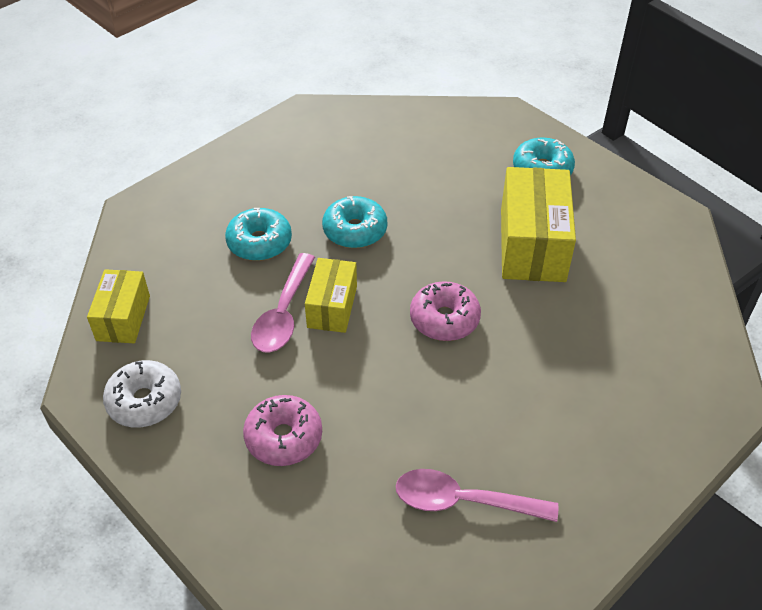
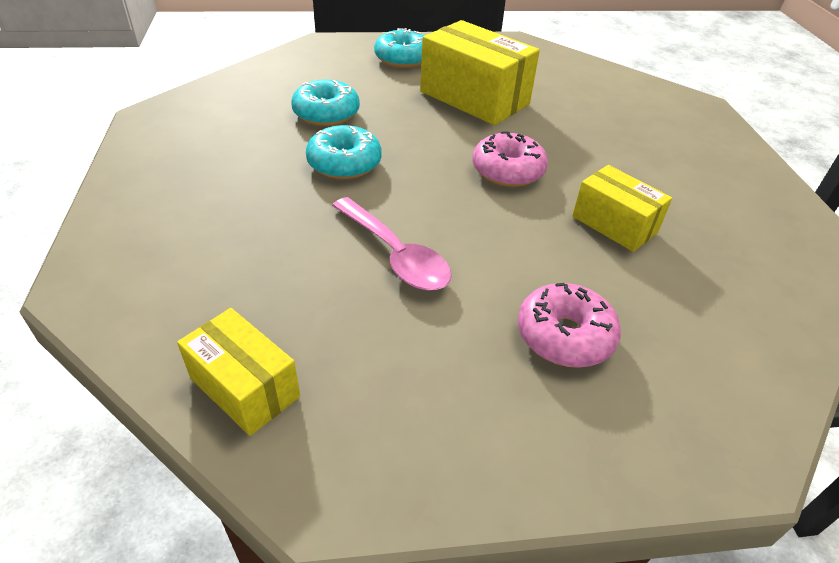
camera: 55 degrees left, 5 degrees down
white donut [103,360,181,428] -> none
turquoise donut [225,208,292,261] -> turquoise donut moved to [291,80,360,126]
yellow box [305,258,357,333] -> yellow box moved to [572,165,672,252]
pink spoon [396,469,558,522] -> none

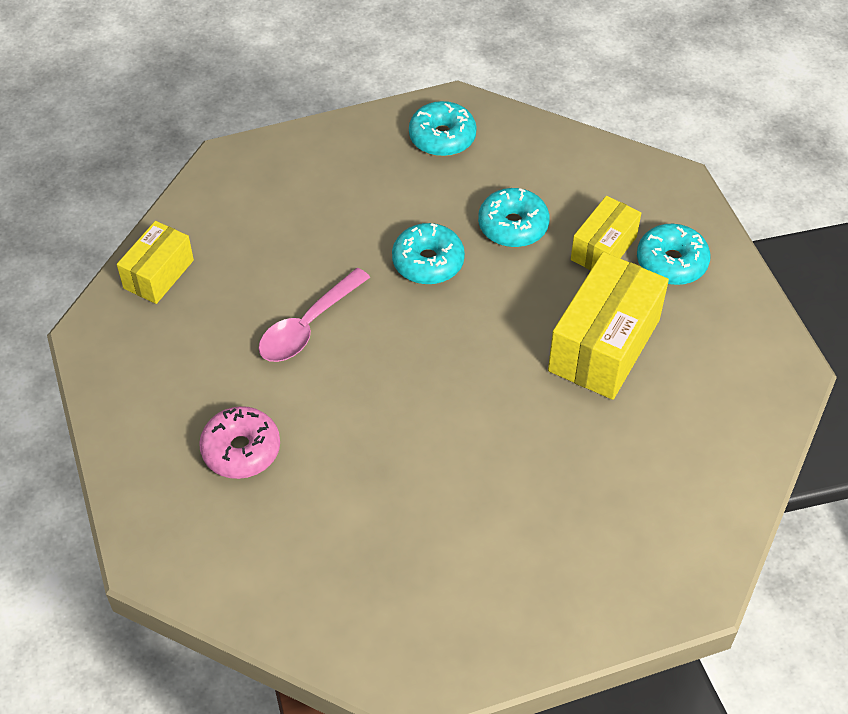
camera: 80 degrees right, 10 degrees up
pink donut [473,131,548,187] -> none
yellow box [572,165,672,252] -> yellow box moved to [571,196,641,270]
none -> turquoise donut [409,101,477,156]

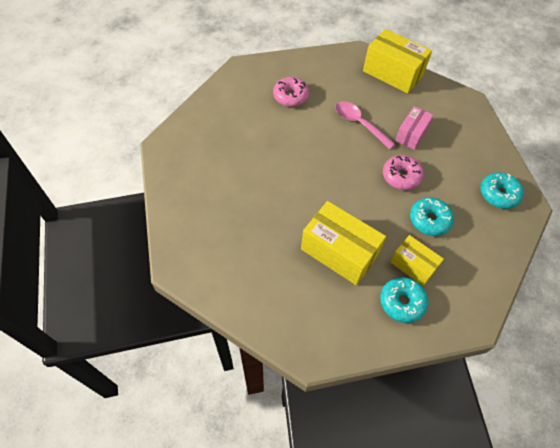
camera: 95 degrees right, 5 degrees up
yellow box [117,221,194,304] -> yellow box [363,29,432,94], size x1.69
turquoise donut [392,223,465,285] -> pink donut [383,155,424,190]
none -> pink box [395,106,433,150]

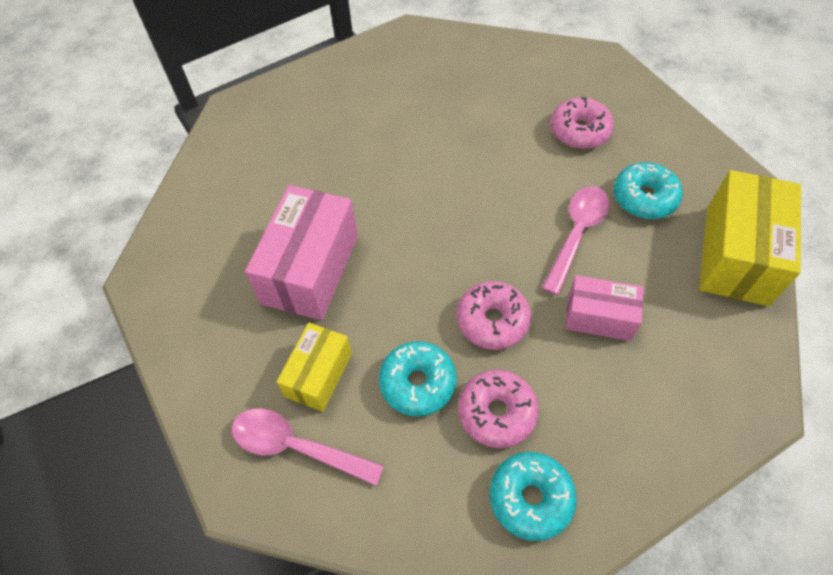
camera: 75 degrees right, 0 degrees up
yellow box [301,201,386,285] -> pink box [245,185,358,320]
turquoise donut [380,277,428,323] -> turquoise donut moved to [614,162,683,219]
none -> pink spoon [231,408,384,486]
none -> pink donut [458,370,539,448]

